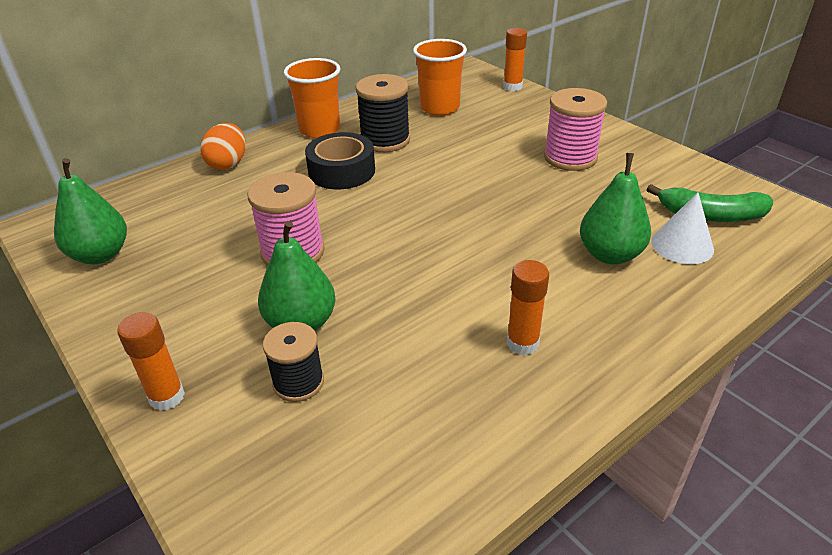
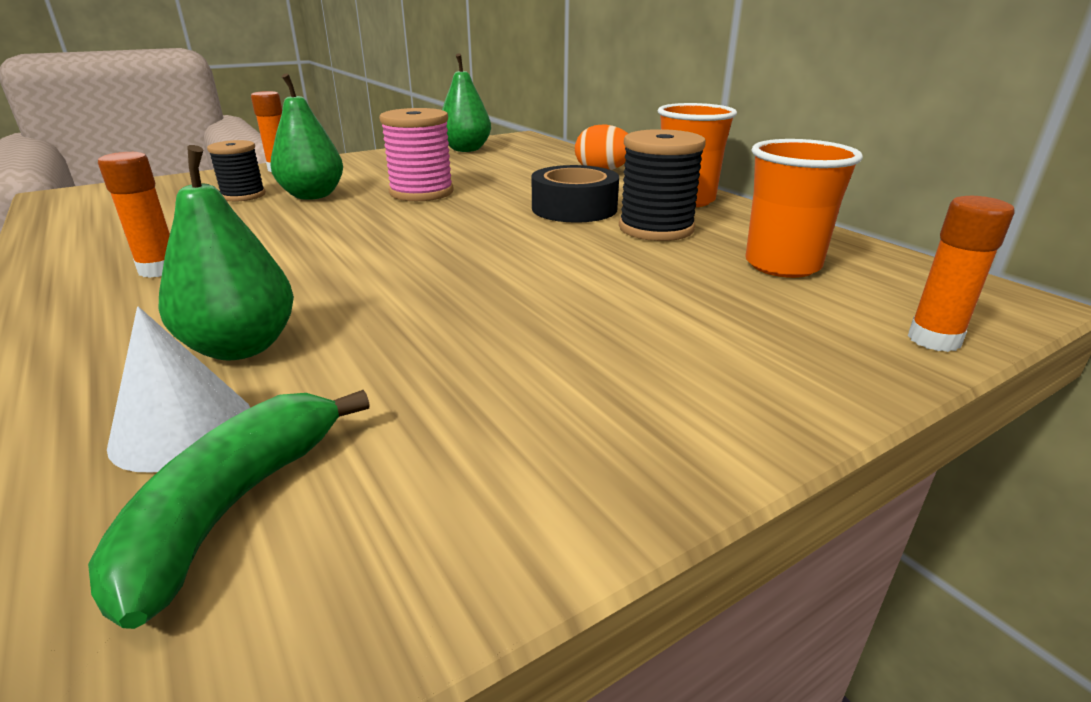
camera: 95 degrees right, 10 degrees down
pink spool [544,88,607,171] -> none

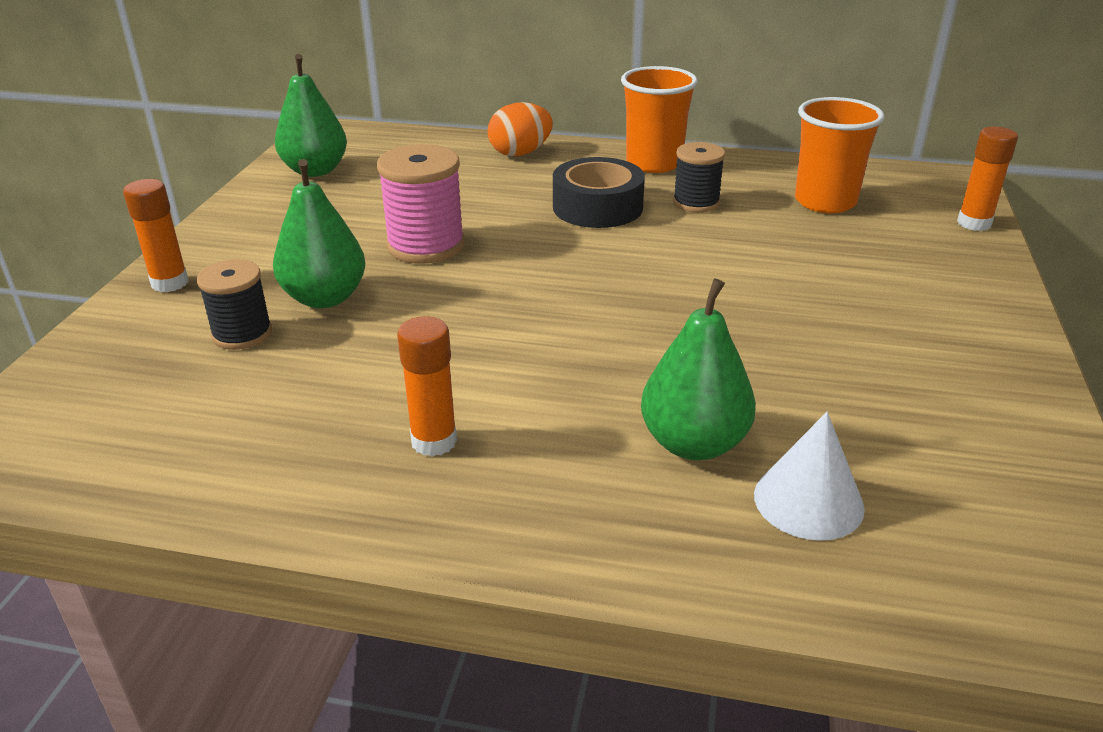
camera: 45 degrees left, 5 degrees up
green banana [88,390,370,629] -> none
black spool [619,129,706,241] -> black spool [673,142,725,213], size x0.65

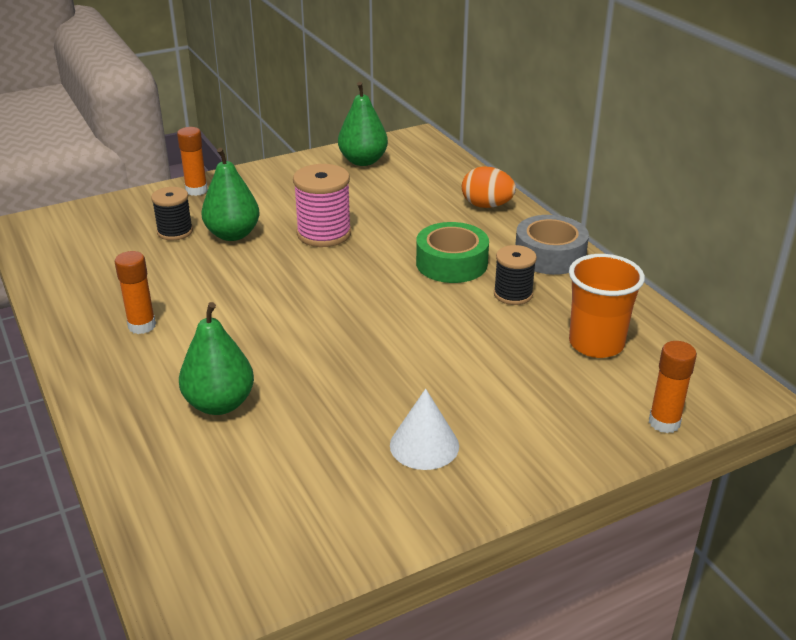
camera: 50 degrees right, 0 degrees up
black tape [553,157,645,228] -> green tape [416,222,489,283]
orange cup [621,66,698,173] -> grey tape [515,215,589,275]
white cone [754,412,865,541] -> white cone moved to [390,389,459,470]

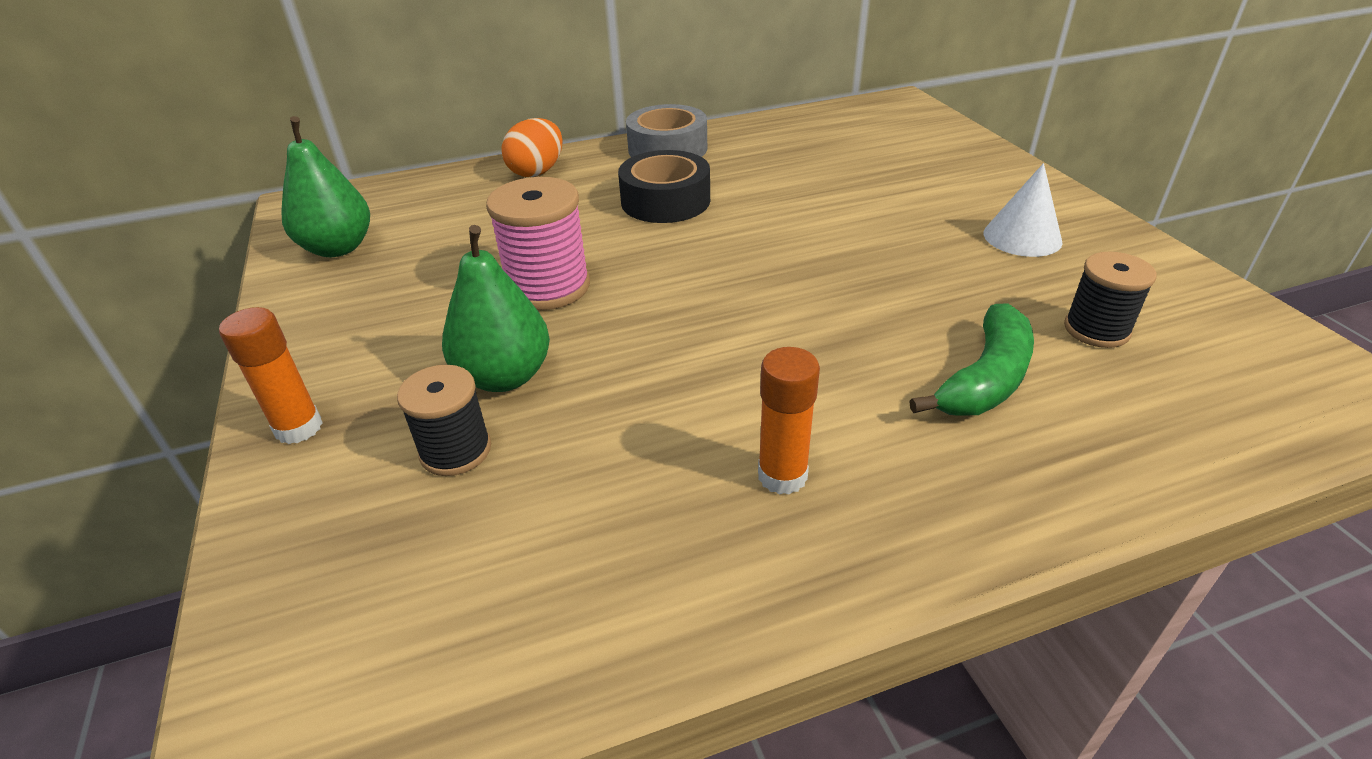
camera: 80 degrees left, 5 degrees up
green pear [179,302,254,415] -> green banana [909,303,1034,416]
green tape [416,222,489,283] -> black tape [618,150,710,223]
black spool [494,245,537,305] -> black spool moved to [1064,252,1157,348]
orange cup [569,254,645,358] -> none
orange glue stick [649,341,697,433] -> none

